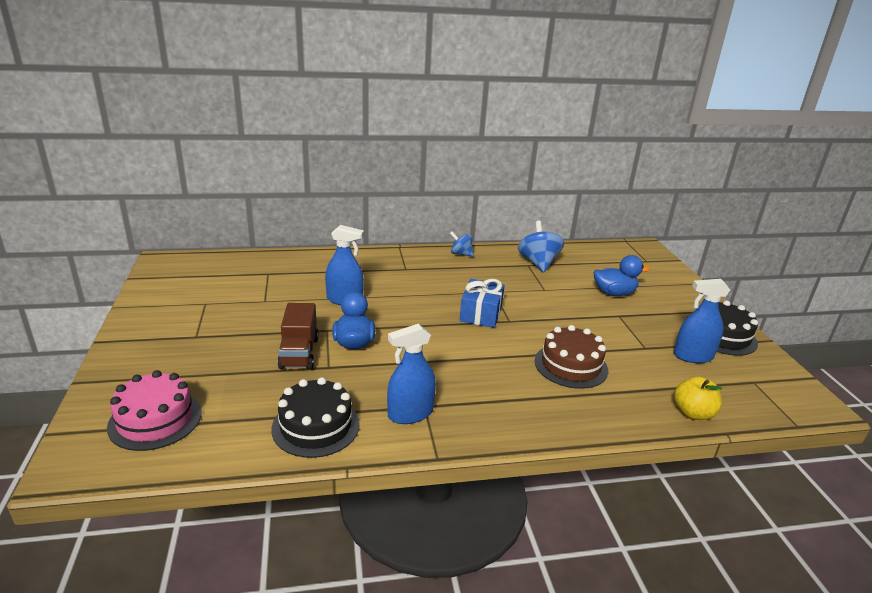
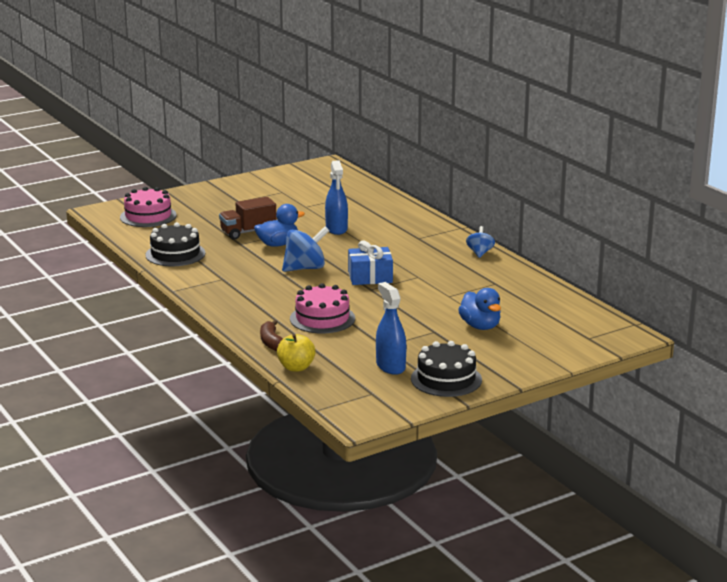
camera: 70 degrees right, 5 degrees down
blue spray bottle [387,324,436,424] -> none
blue spinning top [518,221,564,272] -> blue spinning top moved to [282,226,329,272]
brown cake [535,325,608,389] -> pink cake [290,283,355,333]
none -> brown banana [260,320,283,351]

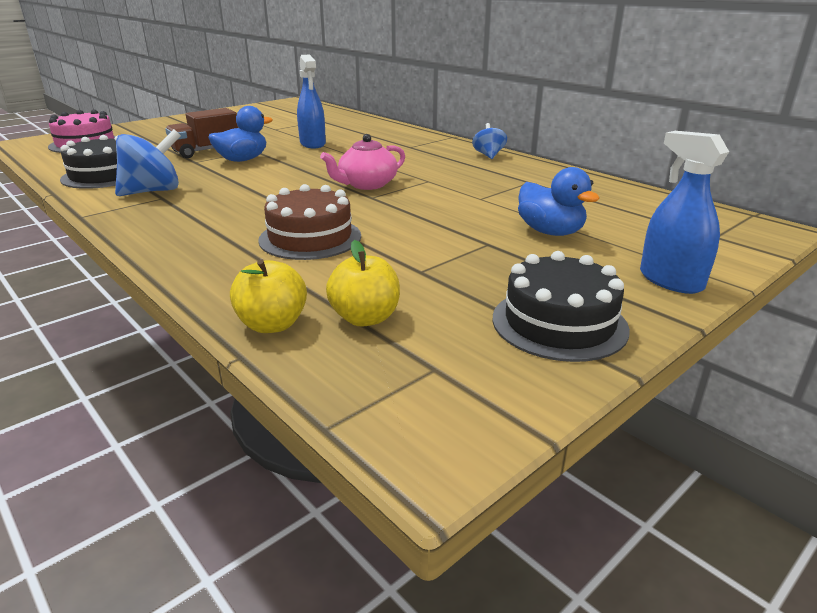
camera: 10 degrees left, 5 degrees up
brown banana [260,320,283,351] -> none
blue spinning top [282,226,329,272] -> blue spinning top moved to [115,129,181,196]
pink cake [290,283,355,333] -> brown cake [258,184,361,260]
blue gift [348,241,393,285] -> pink teapot [320,134,405,190]
blue spray bottle [376,282,406,375] -> blue spray bottle moved to [640,131,729,294]
none -> yellow apple [326,240,400,327]

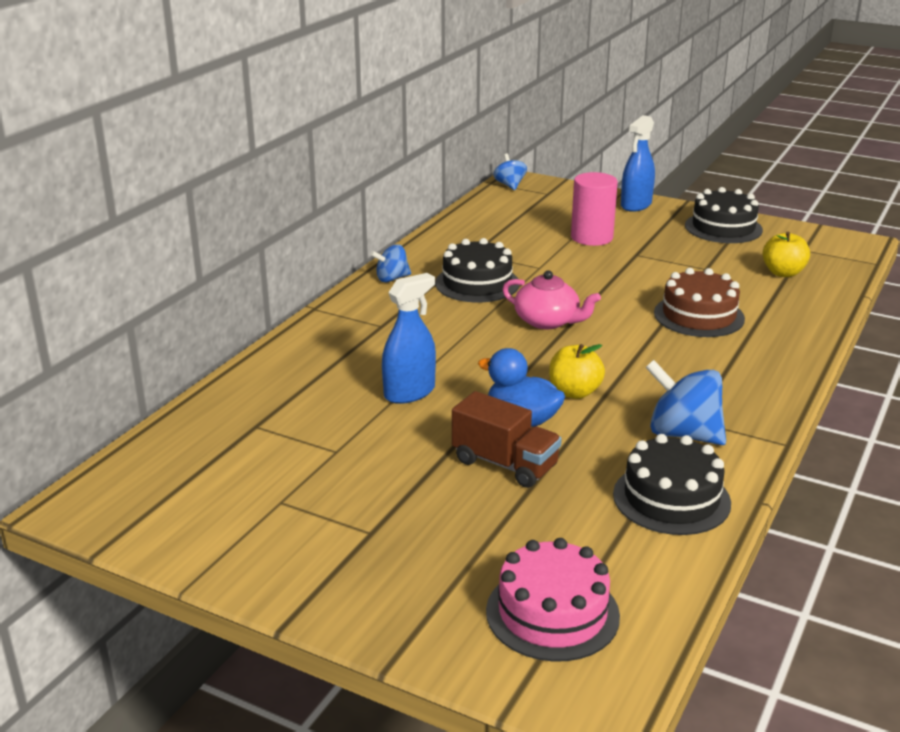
camera: 110 degrees left, 0 degrees up
yellow apple [230,260,307,333] -> yellow apple moved to [549,344,605,399]
blue duck [518,167,600,236] -> pink cylinder [571,172,618,246]
none -> black cake [435,238,520,302]
none -> blue spinning top [493,154,527,190]

